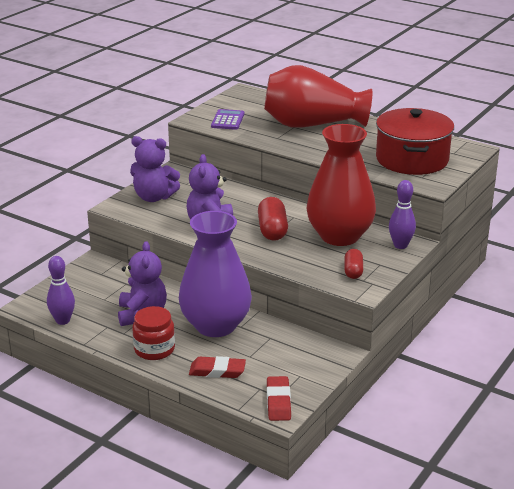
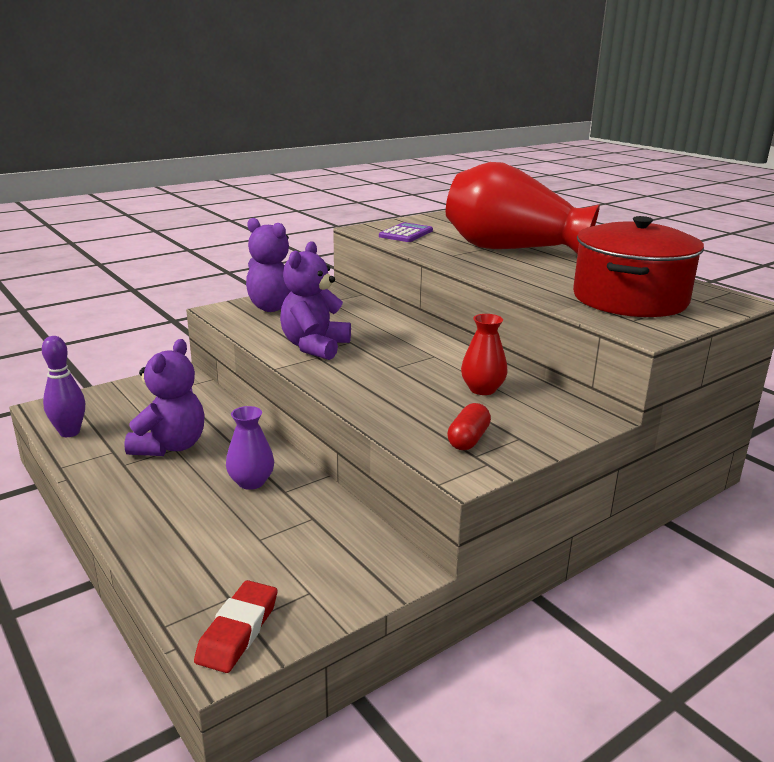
camera: 20 degrees right, 5 degrees down
red jar [132,306,175,360] -> none
purple vase [179,211,252,337] -> purple vase [226,406,274,490], size x0.43
red eraser [189,356,246,378] -> none
red capsule [258,197,288,241] -> none
red vase [306,124,376,246] -> red vase [461,314,508,395], size x0.43
purple bowling pin [389,180,416,249] -> none

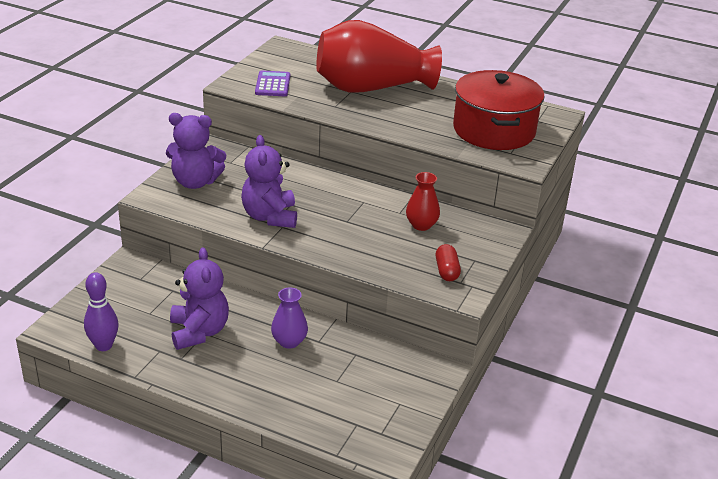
camera: 30 degrees left, 10 degrees up
red eraser [194,580,278,673] -> none

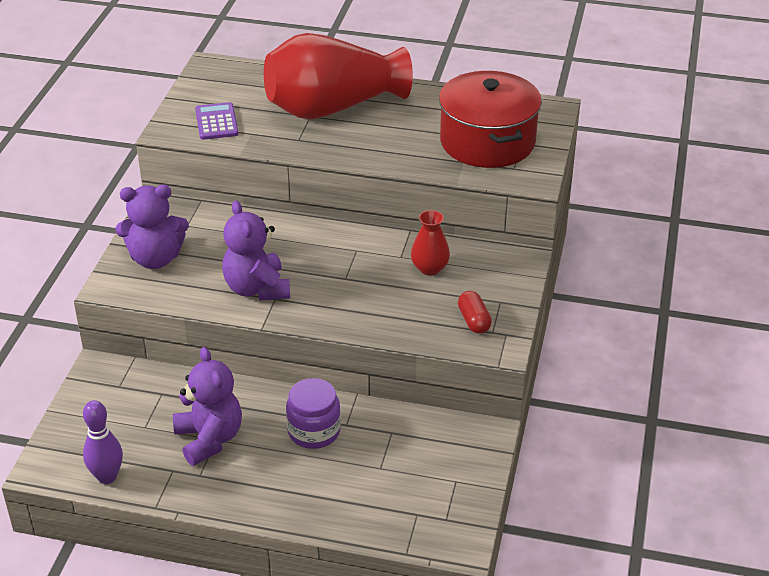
camera: 10 degrees left, 5 degrees up
purple vase [271,288,308,349] -> purple jar [286,378,341,449]

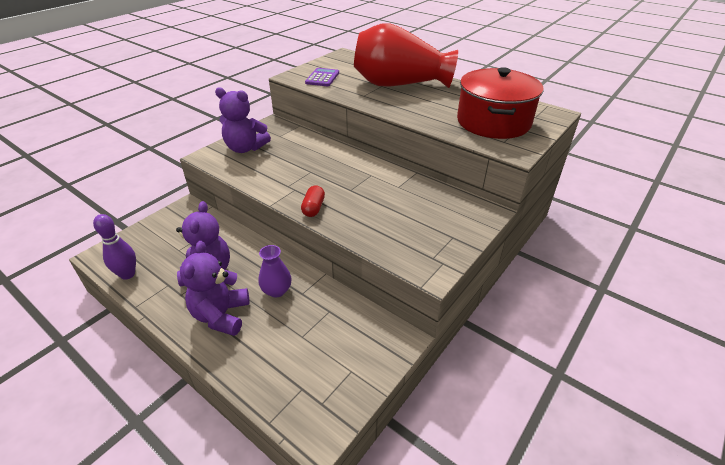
camera: 25 degrees right, 0 degrees up
purple teddy bear [222,200,290,301] -> purple teddy bear moved to [180,241,249,336]
purple jar [286,378,341,449] -> purple vase [258,245,292,298]
red vase [411,210,450,276] -> none
red capsule [458,291,492,334] -> red capsule moved to [301,185,325,217]

